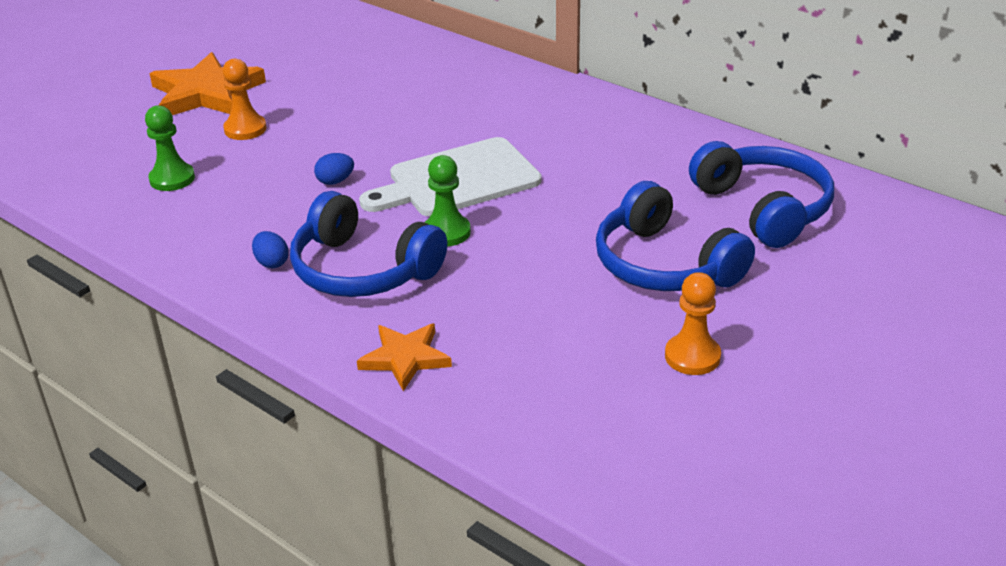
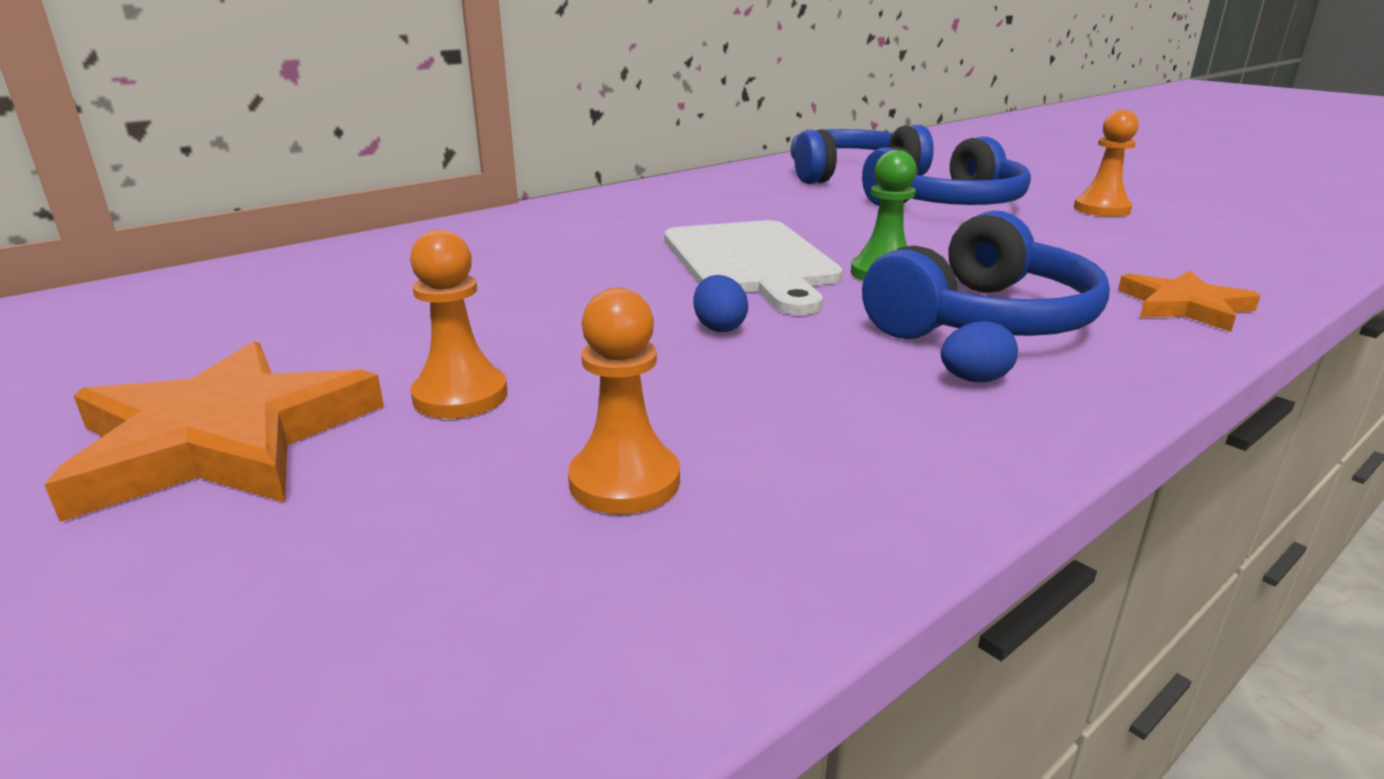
camera: 80 degrees left, 10 degrees down
green pawn [145,105,195,191] -> orange pawn [568,288,680,514]

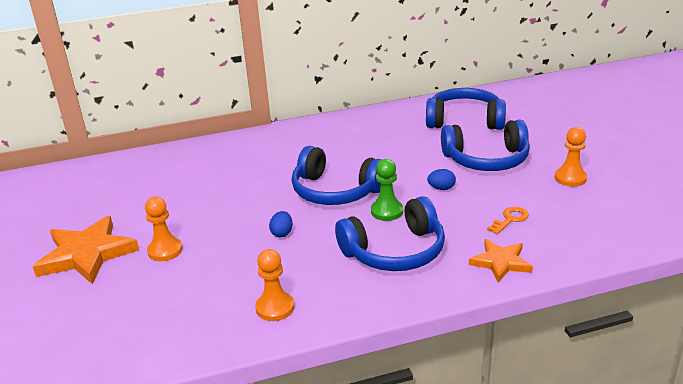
camera: 25 degrees right, 5 degrees up
orange pawn [568,288,680,514] -> orange pawn moved to [255,249,294,321]
white cutting board [664,220,842,315] -> blue headphones [291,146,382,205]
blue egg [941,321,1018,382] -> blue egg moved to [427,169,456,190]
none -> orange key [487,207,529,234]

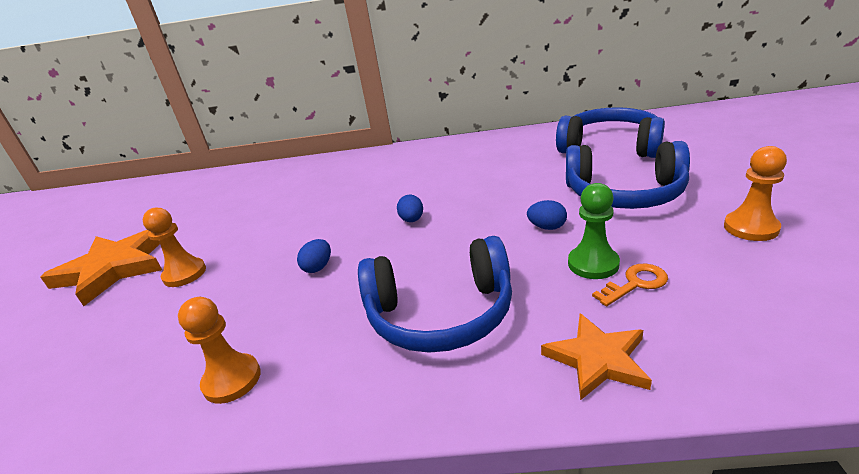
camera: 20 degrees right, 0 degrees up
blue headphones [291,146,382,205] -> blue egg [397,194,423,222]
green pawn [371,159,403,221] -> green pawn moved to [568,183,620,279]

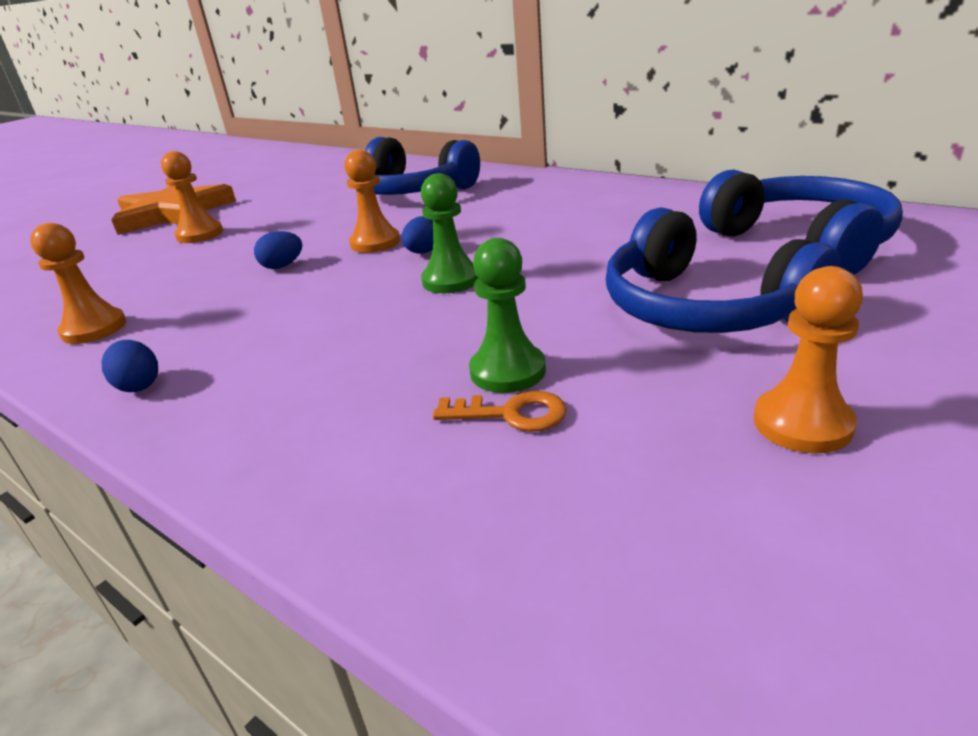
camera: 35 degrees right, 0 degrees up
blue headphones [358,236,512,353] -> blue headphones moved to [365,137,480,195]
blue egg [527,200,567,230] -> blue egg moved to [102,340,158,392]
orange star [541,313,652,400] -> none
none -> orange pawn [344,150,400,253]
none -> green pawn [421,173,478,293]

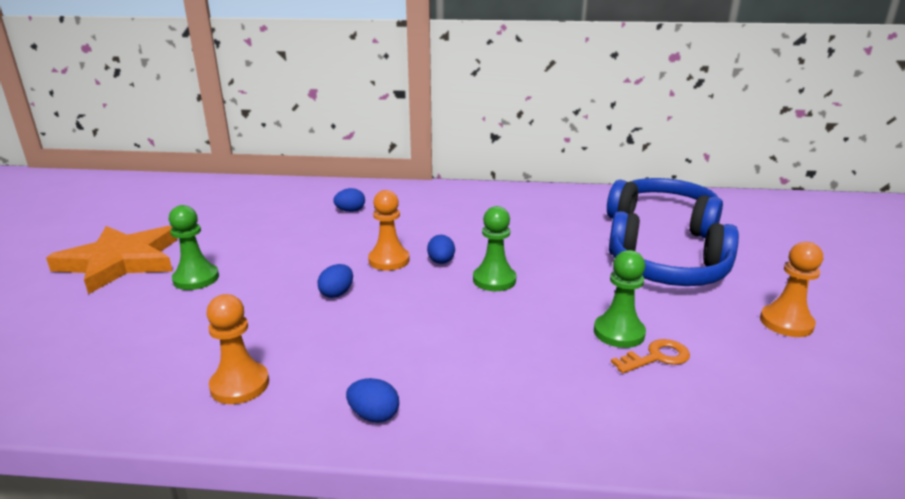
camera: 35 degrees left, 5 degrees down
orange pawn [161,151,223,243] -> green pawn [169,205,219,290]
blue headphones [365,137,480,195] -> blue egg [333,188,365,212]

